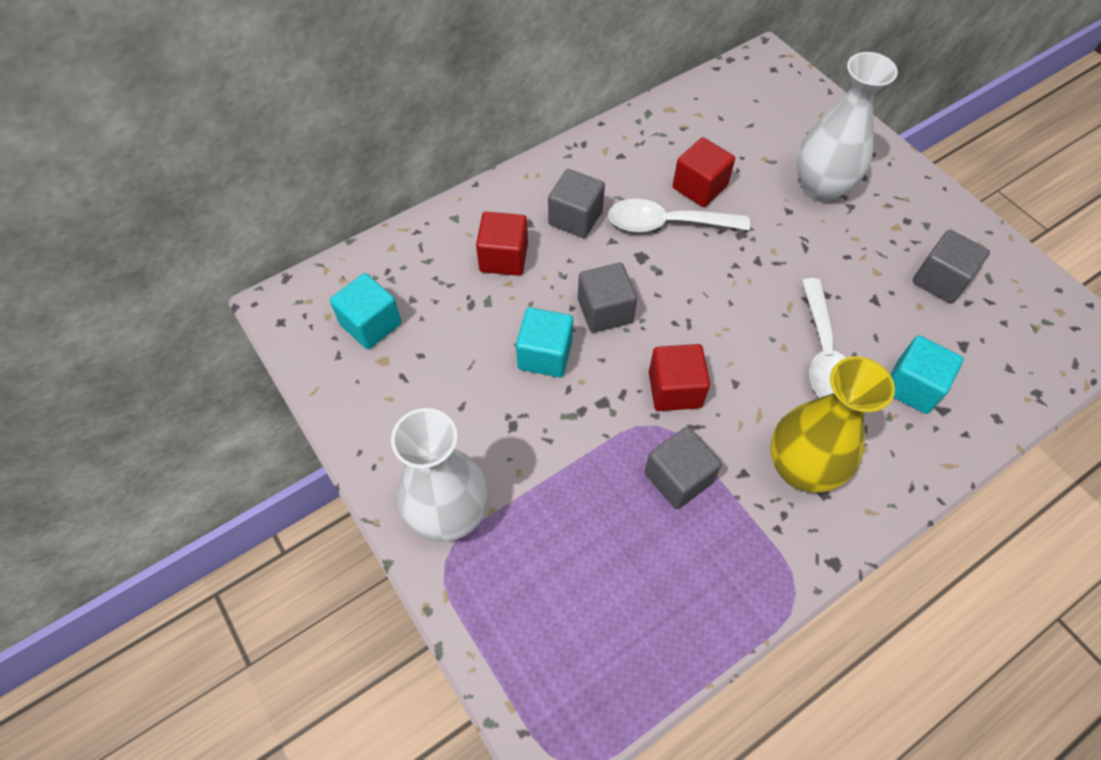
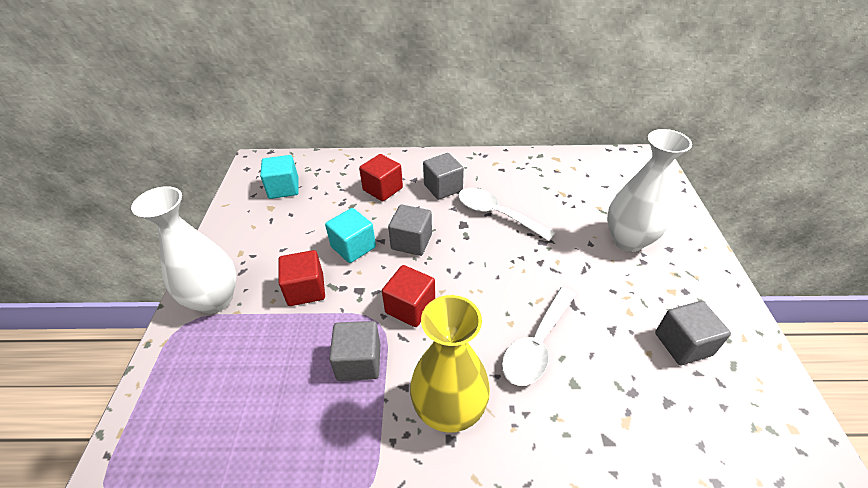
camera: 35 degrees right, 15 degrees down
red cube [672,137,735,207] -> red cube moved to [278,250,325,306]
turquoise cube [890,336,964,414] -> none

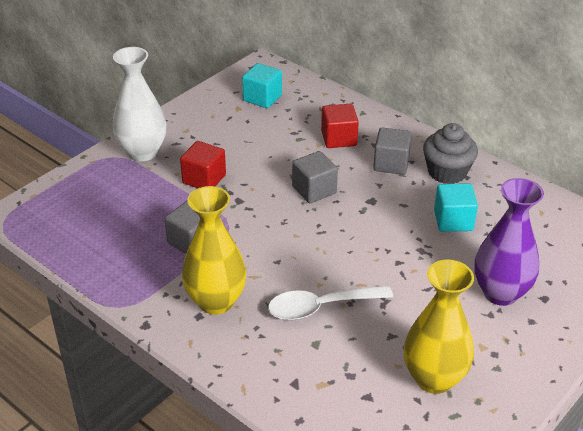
camera: 40 degrees right, 5 degrees down
turquoise cube [325,208,376,263] -> turquoise cube moved to [434,183,478,232]
red cube [382,265,435,327] -> none
white spoon [458,188,556,241] -> none
white vase [607,129,692,252] -> purple vase [474,178,544,306]
grey cube [655,301,731,365] -> yellow vase [404,259,474,394]
none -> grey cupcake [423,123,478,184]

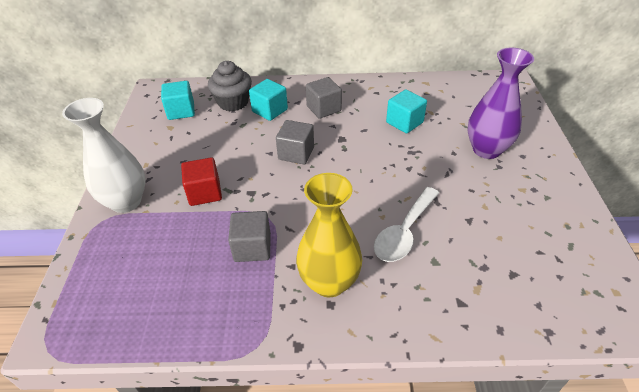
camera: 40 degrees left, 5 degrees up
red cube [321,104,359,148] -> turquoise cube [249,79,288,121]
yellow vase [404,259,474,394] -> none
grey cupcake [423,123,478,184] -> grey cupcake moved to [208,61,252,111]

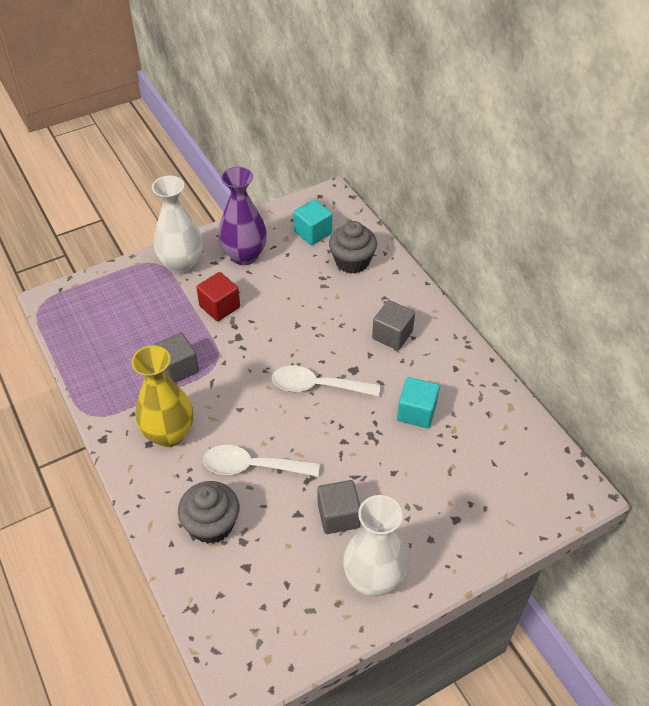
camera: 60 degrees right, 5 degrees up
turquoise cube [249,79,288,121] -> none
grey cube [276,120,314,164] -> grey cube moved to [318,480,360,534]
purple vase [467,48,534,159] -> purple vase moved to [218,167,267,265]
none -> grey cupcake [178,481,240,544]
none -> white spoon [272,366,380,396]
none -> white vase [343,495,408,597]

